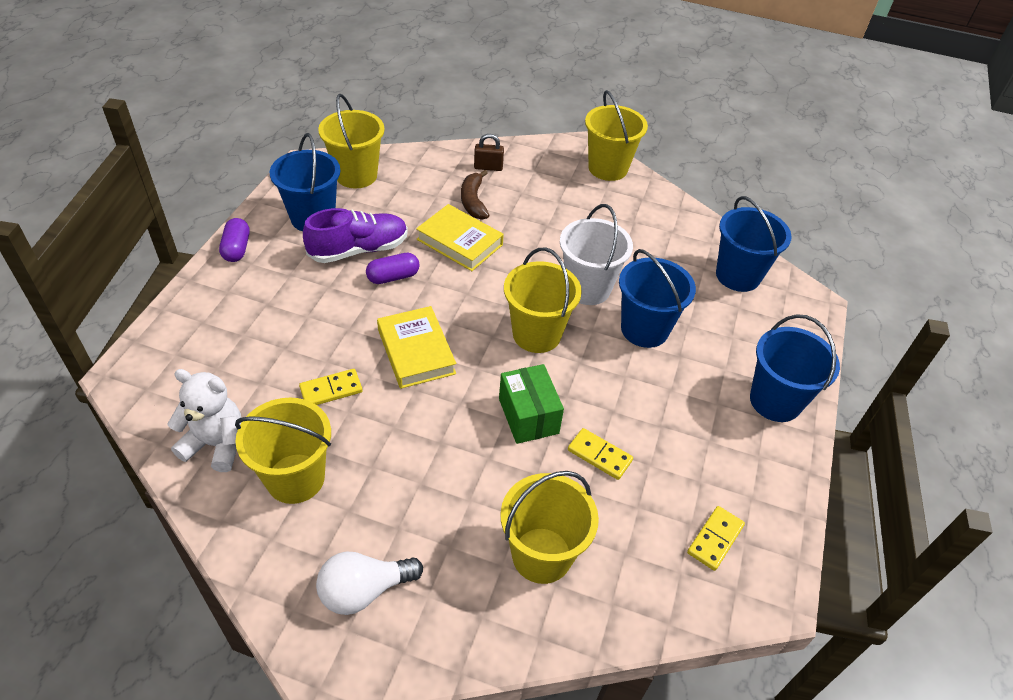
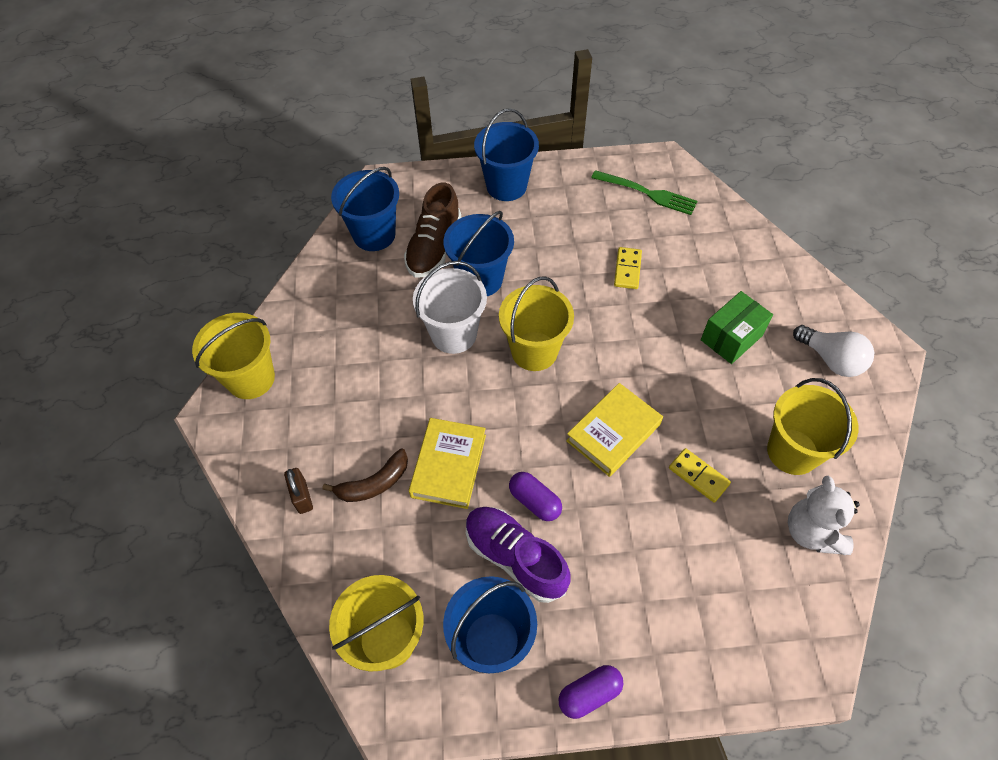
camera: 110 degrees left, 10 degrees up
green box [499,364,564,444] -> green box moved to [701,291,773,364]
yellow bucket [500,471,599,584] -> none
yellow domino [687,506,745,571] -> green fork [591,170,698,215]
none -> brown shoe [404,182,461,278]

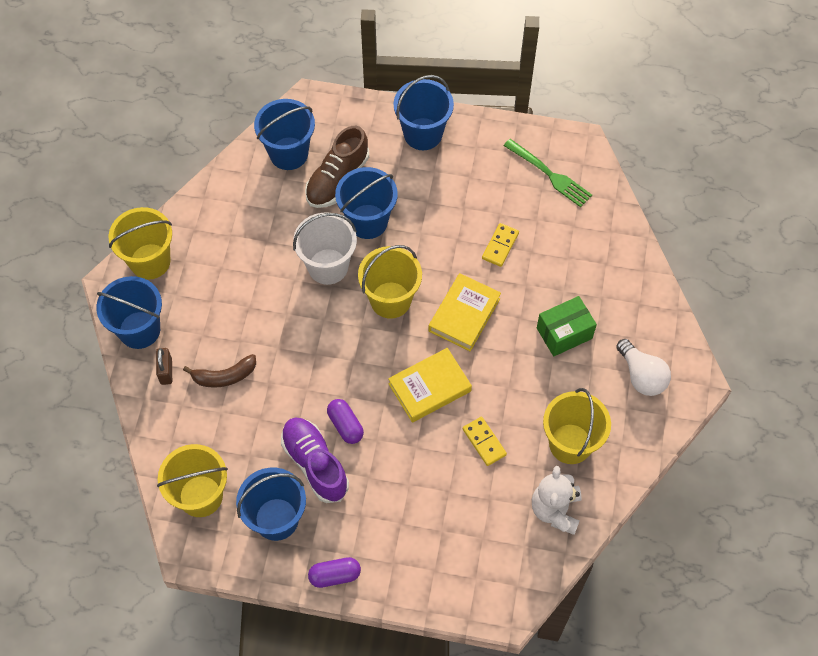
camera: 15 degrees right, 5 degrees up
yellow book [409,418,486,509] -> yellow book moved to [428,273,501,351]
none -> blue bucket [96,276,162,349]

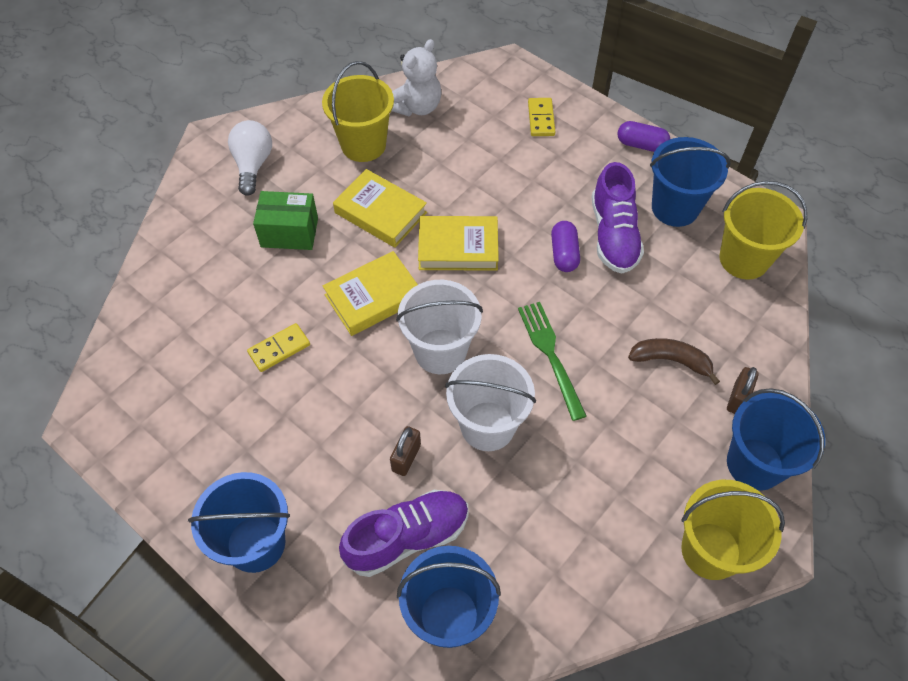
camera: 150 degrees left, 5 degrees down
brown shoe [305,126,369,208] -> purple shoe [339,490,469,577]
blue bucket [335,167,398,239] -> brown padlock [390,426,421,476]
yellow bucket [358,245,422,319] -> white bucket [396,280,483,374]
yellow domino [463,417,507,466] -> yellow domino moved to [528,98,555,136]
green fork [504,139,592,207] -> green fork moved to [518,302,587,421]
none -> yellow book [333,169,427,248]

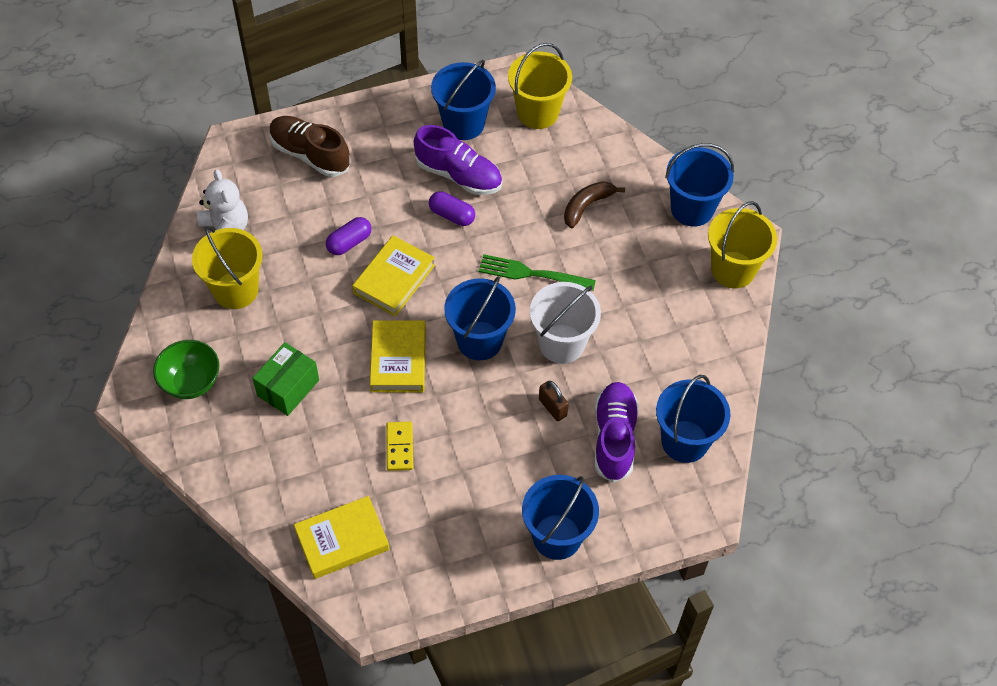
camera: 60 degrees left, 0 degrees up
white light bulb [228,120,272,196] -> green bowl [153,340,219,399]
yellow book [333,169,427,248] -> yellow book moved to [294,496,389,579]
white bucket [396,280,483,374] -> blue bucket [444,277,516,360]
yellow domino [528,98,555,136] -> brown shoe [270,116,351,177]
purple capsule [617,121,670,152] -> purple capsule moved to [326,217,372,255]
brown padlock [727,367,759,414] -> none

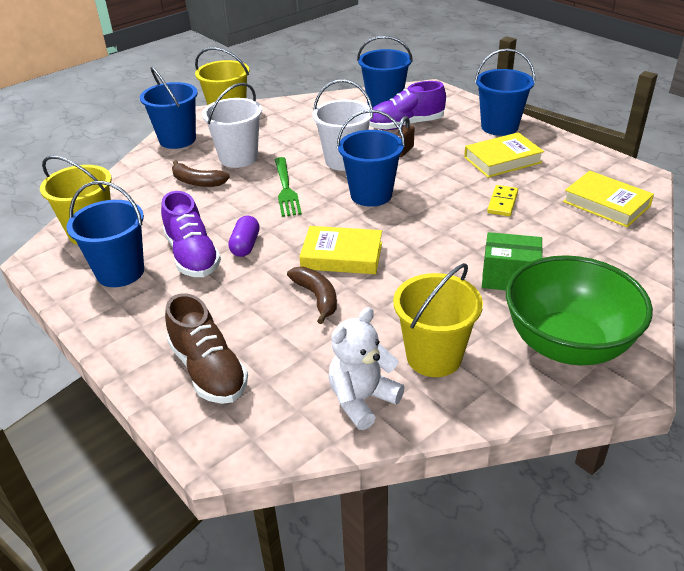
camera: 110 degrees left, 20 degrees down
green bowl [153,340,219,399] -> green bowl [506,255,653,365], size x1.77
brown shoe [270,116,351,177] -> brown shoe turned 45 degrees counterclockwise [165,293,248,404]
purple capsule [326,217,372,255] -> brown banana [287,267,337,324]
yellow book [370,320,426,392] -> yellow book moved to [464,132,544,178]
yellow domino [386,422,413,471] -> yellow domino turned 45 degrees counterclockwise [487,185,518,216]
purple shoe [414,125,502,195] -> purple shoe turned 150 degrees clockwise [161,191,221,277]
none -> white bucket [202,83,262,168]

